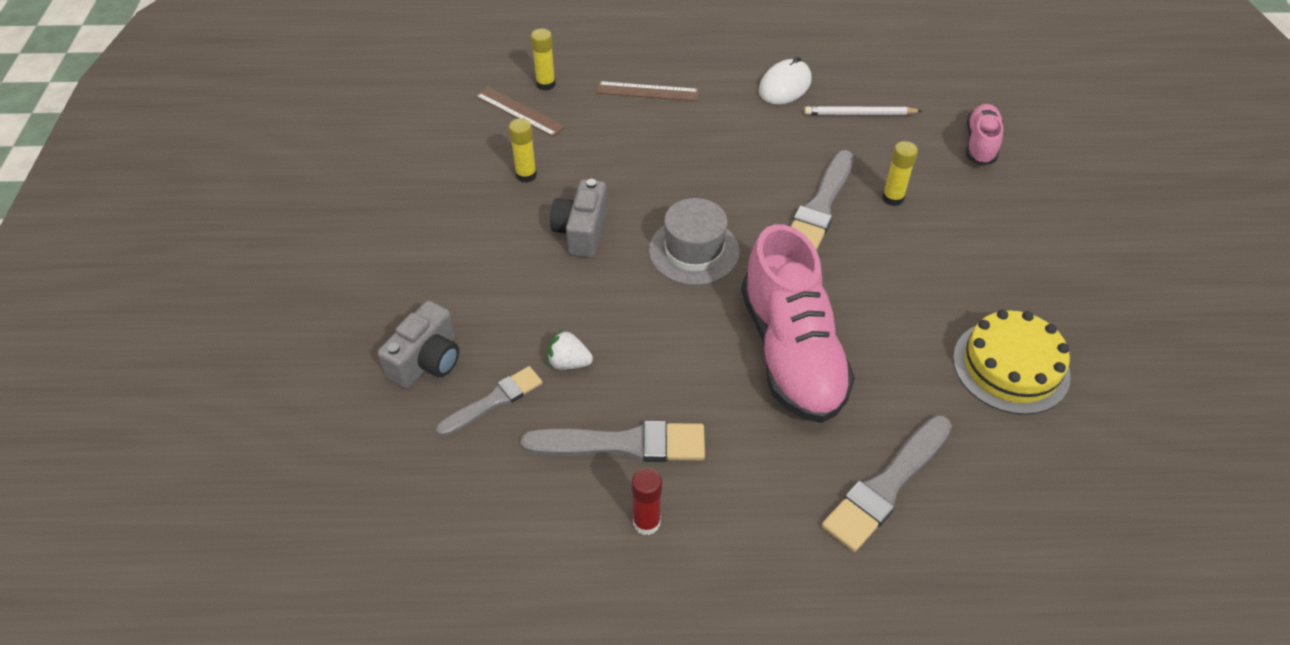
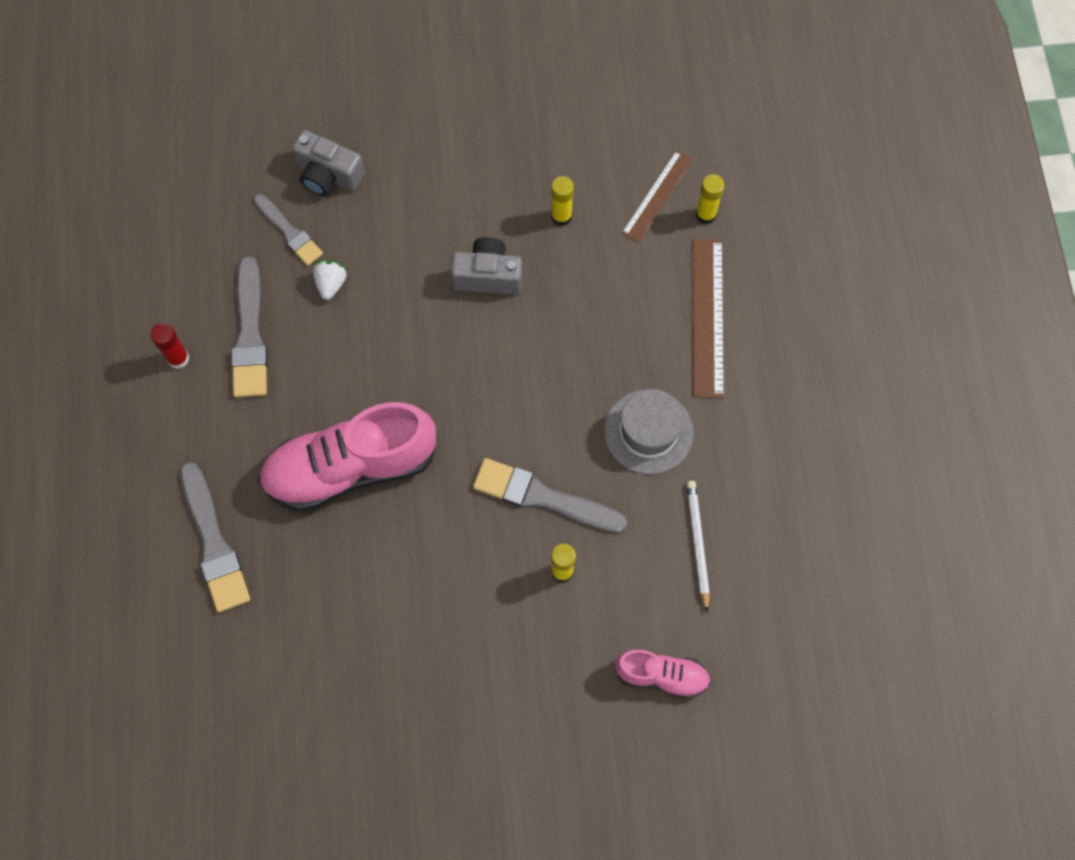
camera: 85 degrees right, 20 degrees up
brown ruler [596,81,699,101] -> brown ruler [692,239,724,398], size x1.52
grey hat [649,198,740,285] -> grey hat moved to [604,389,694,474]
white mouse [759,56,812,105] -> none
grey brush [822,415,952,552] -> grey brush turned 150 degrees counterclockwise [180,462,250,612]
yellow cake [953,310,1071,415] -> none

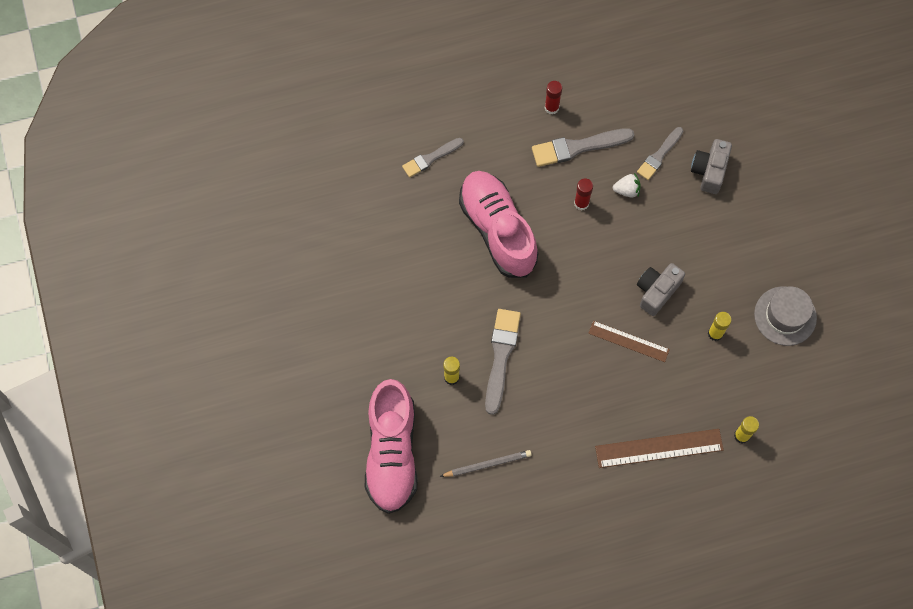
camera: 80 degrees right, 0 degrees up
grey brush [180,462,250,612] -> grey brush [402,138,464,178], size x0.65
grey camera [450,237,522,295] -> grey camera turned 135 degrees counterclockwise [637,263,685,316]
grey hat [604,389,694,474] -> grey hat moved to [754,287,817,346]
pink shoe [614,649,711,699] -> pink shoe [365,379,418,514], size x1.96
brown ruler [622,150,693,243] -> brown ruler moved to [588,321,670,362]
white pencil [687,481,710,612] -> grey pencil [440,450,532,477]
none -> red glue stick [574,178,593,211]

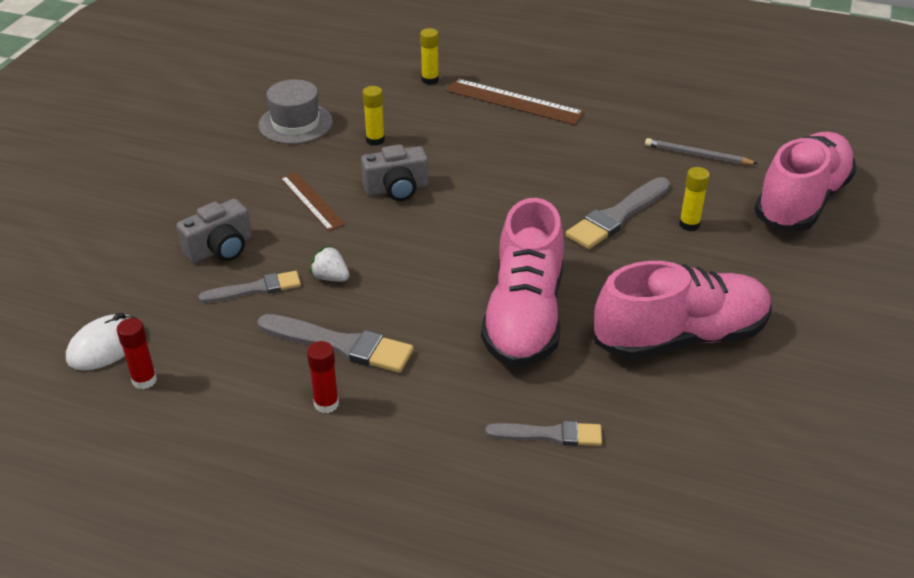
camera: 145 degrees left, 30 degrees down
red glue stick [574,178,593,211] -> red glue stick moved to [117,318,157,389]
brown ruler [588,321,670,362] -> brown ruler moved to [280,172,346,231]
none -> white mouse [66,313,137,370]
none -> pink shoe [594,261,772,360]

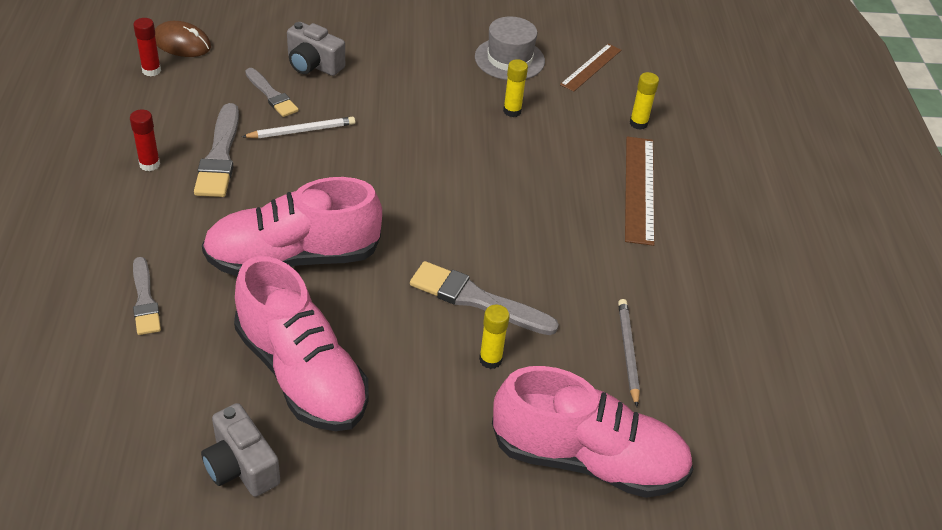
camera: 65 degrees right, 5 degrees up
white mouse [66,313,137,370] -> brown mouse [155,21,211,57]
brown ruler [280,172,346,231] -> brown ruler moved to [560,44,621,92]
white strawberry [310,245,349,282] -> white pencil [242,117,355,138]
grey camera [361,144,428,201] -> grey camera moved to [201,403,280,497]

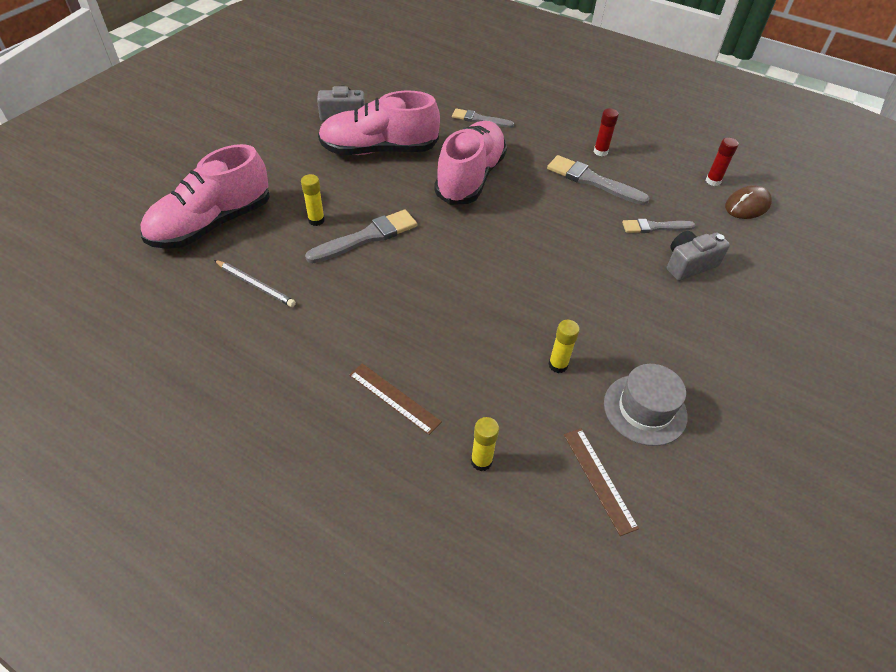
camera: 125 degrees right, 5 degrees up
white pencil [242,117,355,138] -> none
brown ruler [625,137,655,246] -> brown ruler [349,363,442,435], size x0.66

